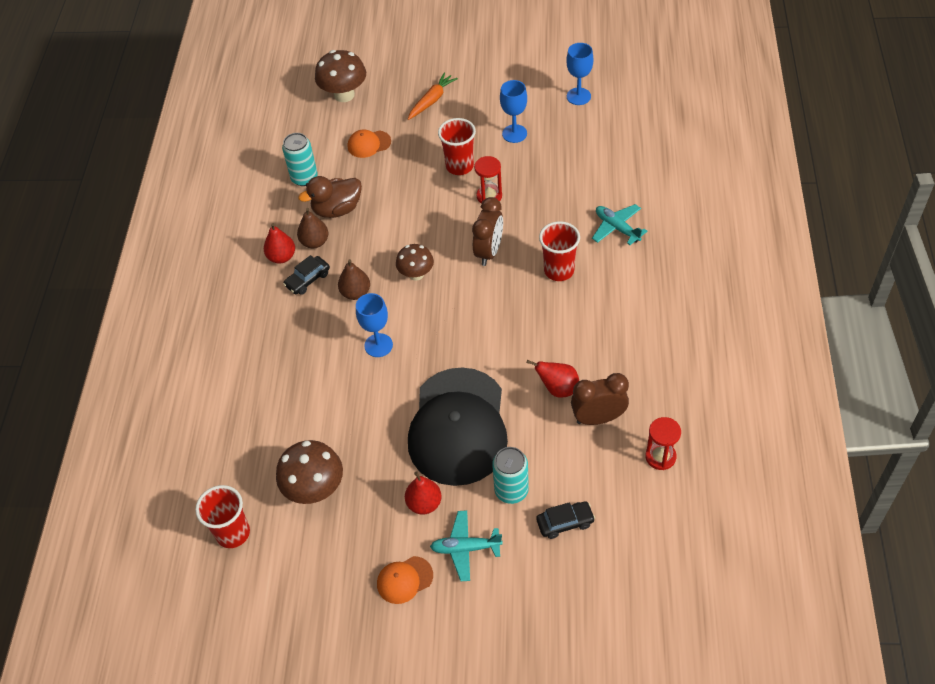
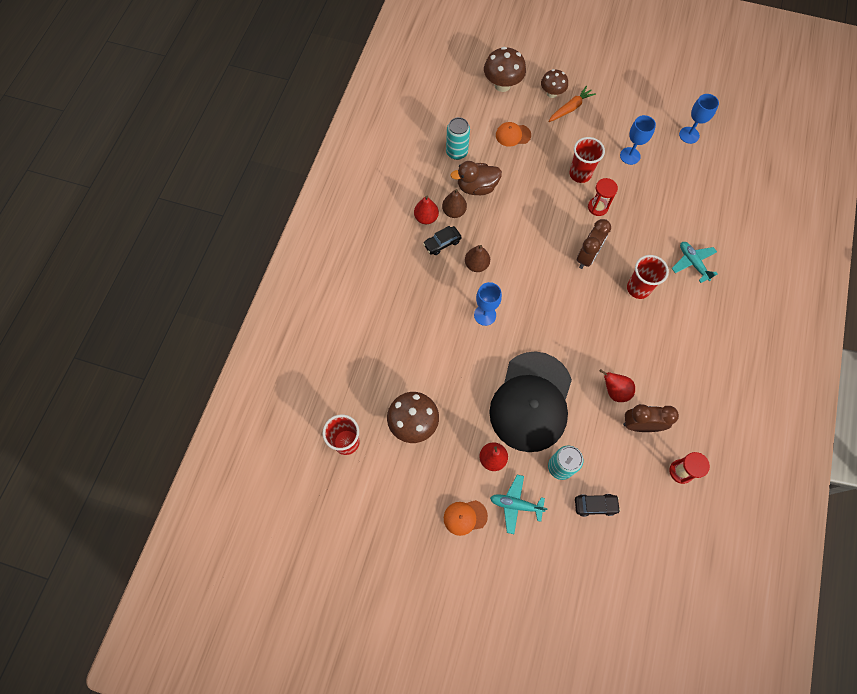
camera: 10 degrees right, 15 degrees up
brown mushroom [396,244,434,281] -> brown mushroom moved to [541,69,568,98]

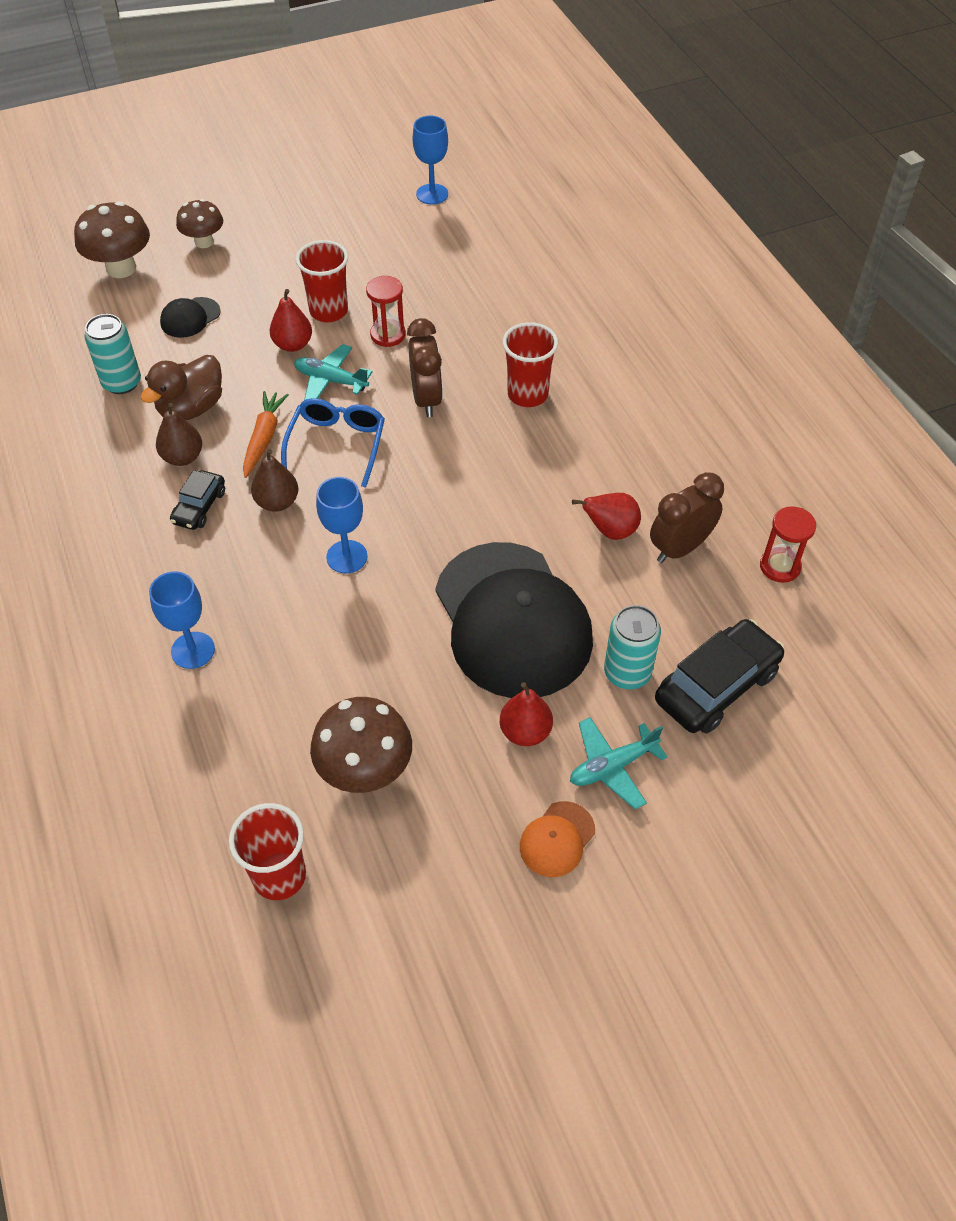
camera: 40 degrees left, 15 degrees down
red pear [414,196,439,224] -> red pear moved to [269,289,312,352]
orange cap [496,122,531,147] -> black cap [160,297,221,338]
orange carrot [548,86,596,122] -> orange carrot moved to [243,391,289,478]
black car [575,494,620,517] -> black car [655,619,785,734], size x1.78
blue goblet [620,115,656,165] -> blue goblet moved to [149,571,215,669]
turquoise plane [672,242,718,283] -> turquoise plane moved to [294,344,373,400]
none -> blue glasses [281,398,385,488]

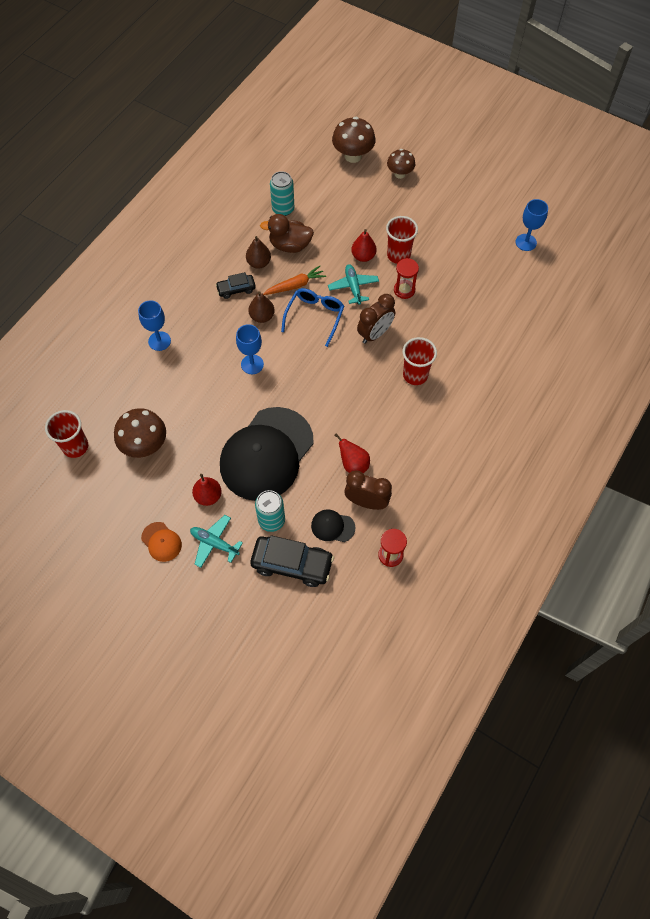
camera: 55 degrees right, 10 degrees up
black cap [160,297,221,338] -> black cap moved to [311,509,355,542]
blue glasses [281,398,385,488] -> blue glasses turned 45 degrees counterclockwise [281,288,344,347]
orange cap [520,801,595,877] -> orange cap turned 135 degrees counterclockwise [141,522,182,562]

